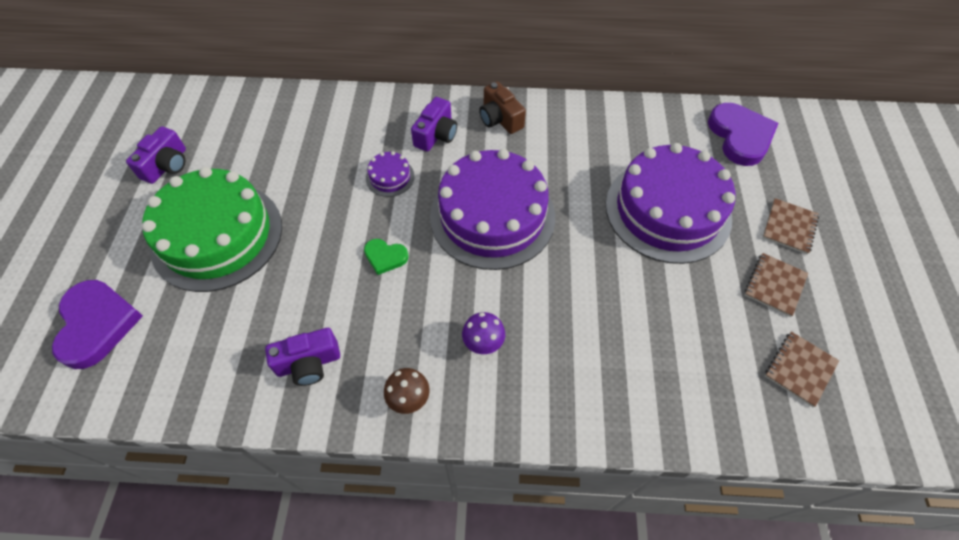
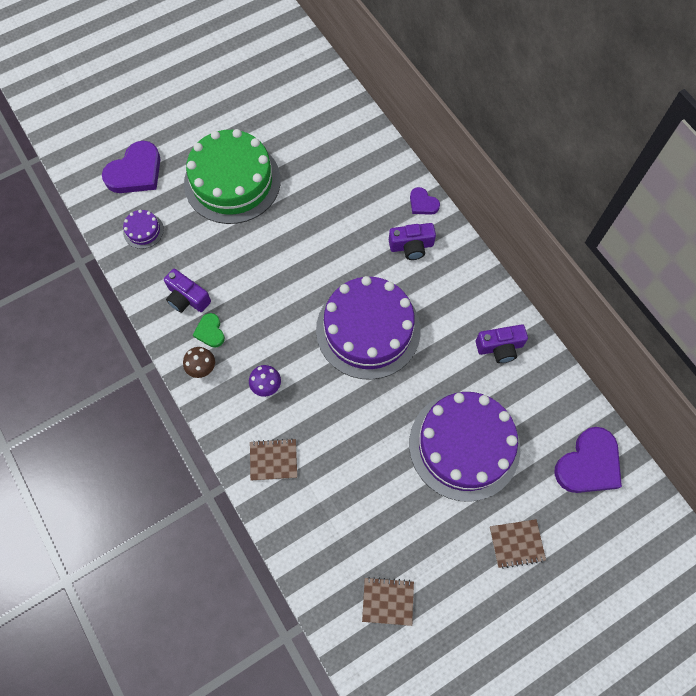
camera: 55 degrees right, 10 degrees up
purple camera [126,126,186,184] -> purple camera moved to [476,324,528,363]
green heart [364,239,409,275] -> green heart moved to [193,313,225,348]
purple cake [366,151,415,197] -> purple cake moved to [123,210,164,249]
brown camera [479,81,526,134] -> none
brown notebook [745,253,808,317] -> brown notebook moved to [250,438,297,481]
none -> purple heart [410,187,440,215]

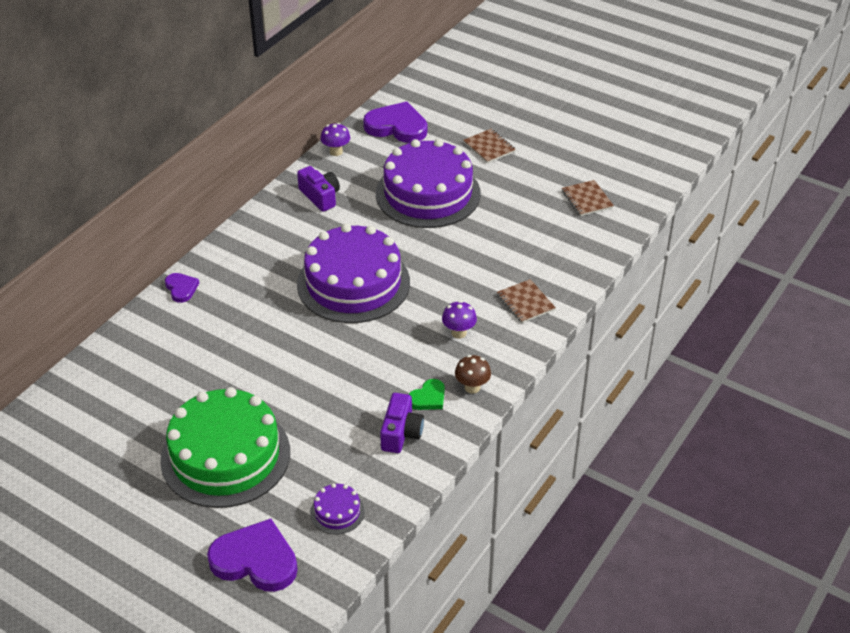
camera: 115 degrees left, 25 degrees down
purple camera [389,223,436,260] -> none
purple heart [410,187,440,215] -> purple heart turned 45 degrees counterclockwise [165,273,199,303]
none -> purple mushroom [320,123,350,156]

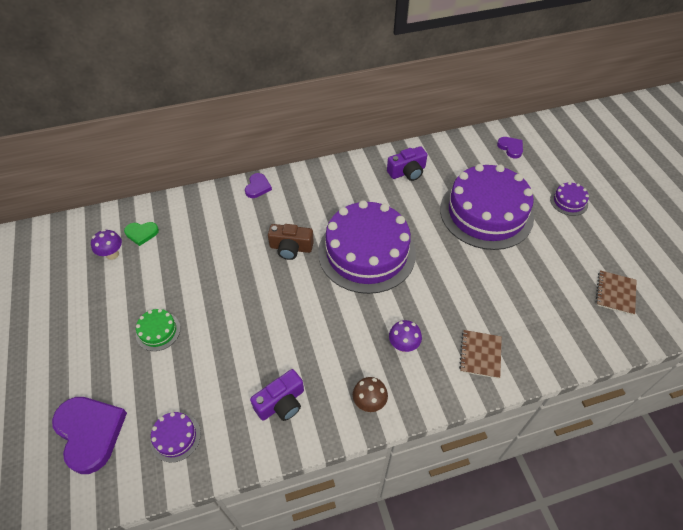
camera: 40 degrees right, 10 degrees up
green cake [160,387,290,508] -> green cake [136,309,181,351], size x0.41
purple camera [297,166,340,212] -> purple camera turned 60 degrees clockwise [387,146,427,181]
purple mushroom [320,123,350,156] -> purple mushroom moved to [91,229,122,260]
purple heart [363,101,427,143] -> purple heart [497,137,523,158], size x0.52
green heart [408,379,445,410] -> green heart moved to [124,222,159,246]
brown notebook [463,129,516,163] -> purple cake [550,182,589,216]
none -> brown camera [268,224,314,260]

